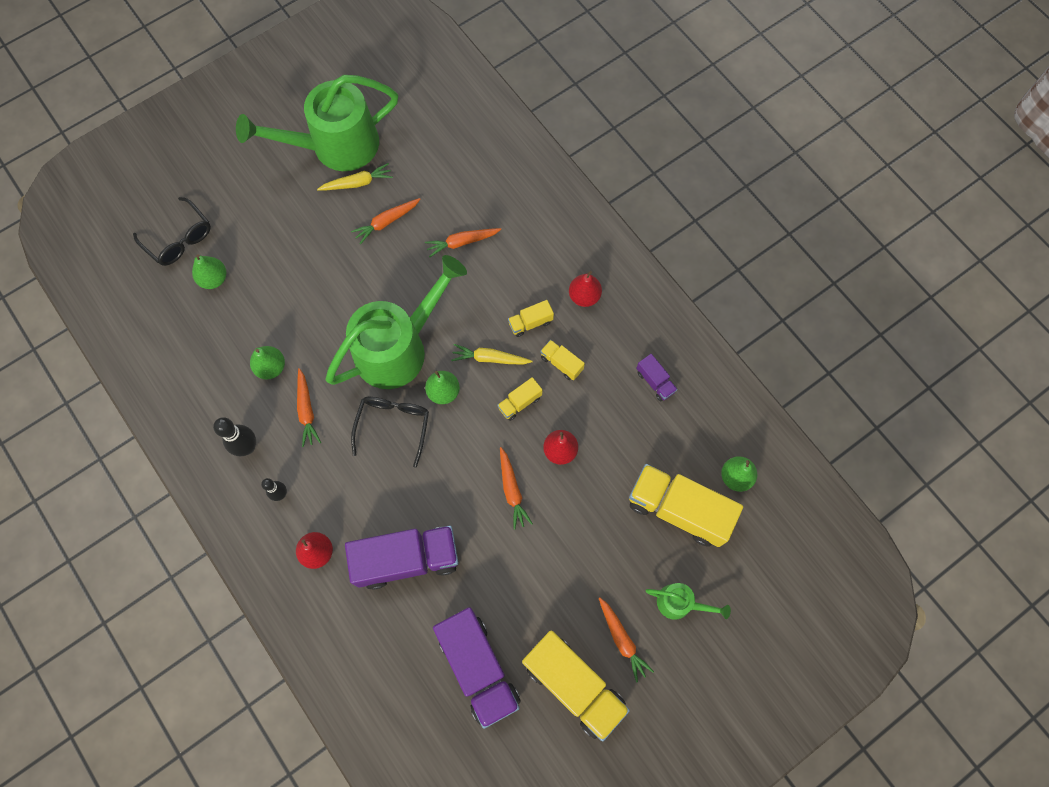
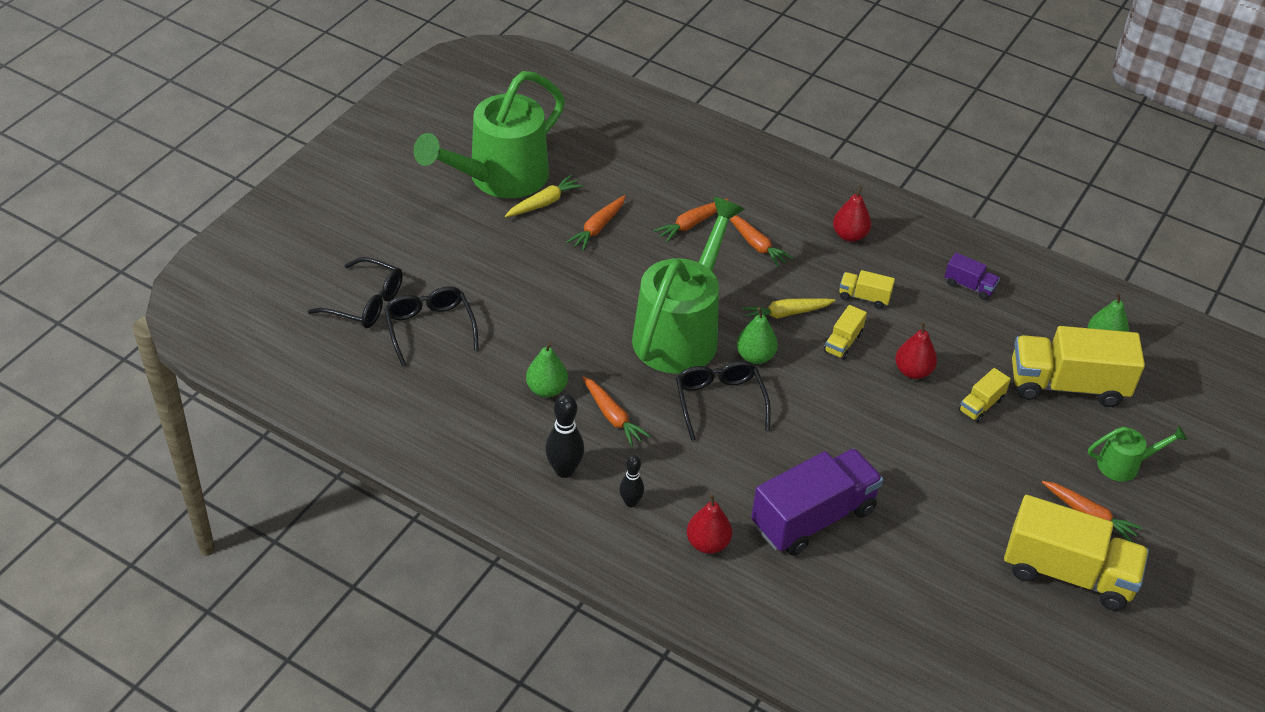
camera: 25 degrees left, 25 degrees down
green pear [192,254,226,289] -> black glasses [384,286,479,367]
purple truck [433,607,521,729] -> none
orange carrot [500,447,533,530] -> orange carrot moved to [730,215,793,267]
yellow truck [508,300,554,337] -> yellow truck moved to [959,368,1011,423]

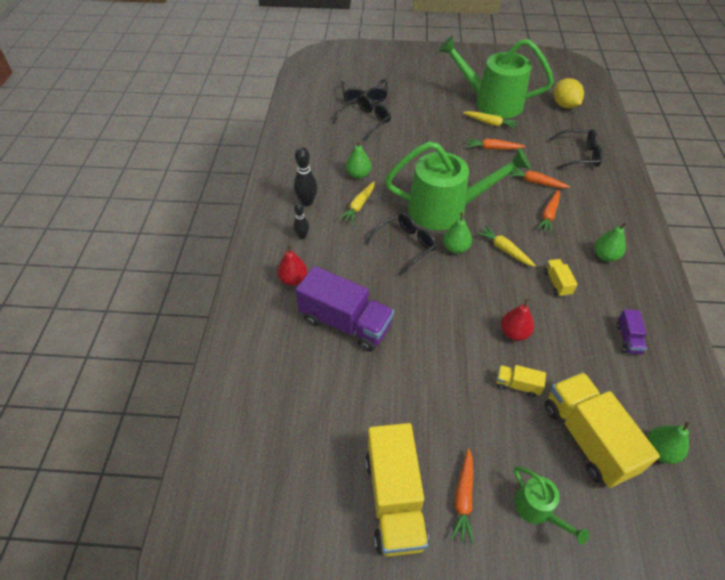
camera: 65 degrees right, 5 degrees up
orange carrot [582,376,651,447] -> yellow carrot [339,181,375,224]
yellow truck [824,305,867,360] -> none
red pear [833,186,871,242] -> green pear [595,222,627,262]
none -> black glasses [549,129,603,169]
none -> yellow lemon [554,78,584,109]

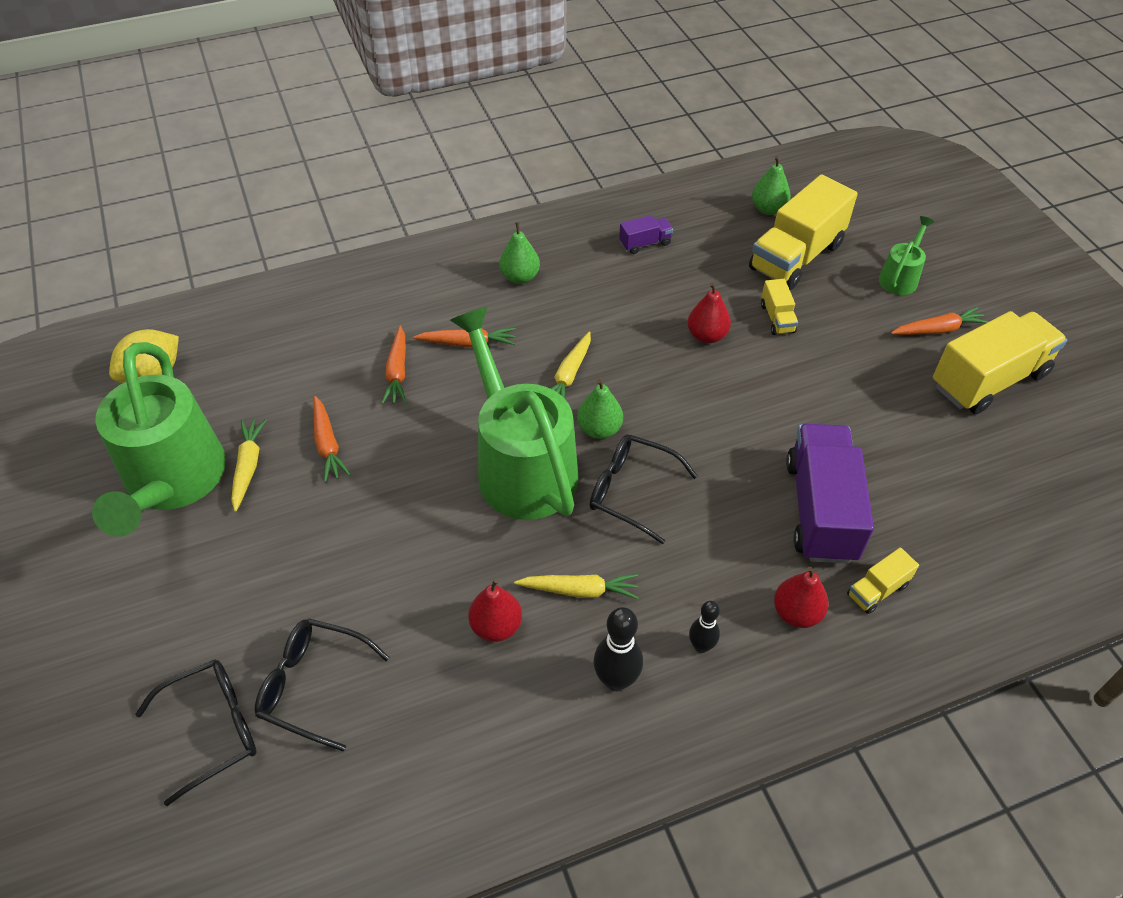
camera: 115 degrees left, 0 degrees up
green pear [346,141,371,179] -> red pear [468,579,522,642]
yellow truck [544,259,578,297] -> yellow truck moved to [847,547,919,614]
black glasses [549,129,603,169] -> none

